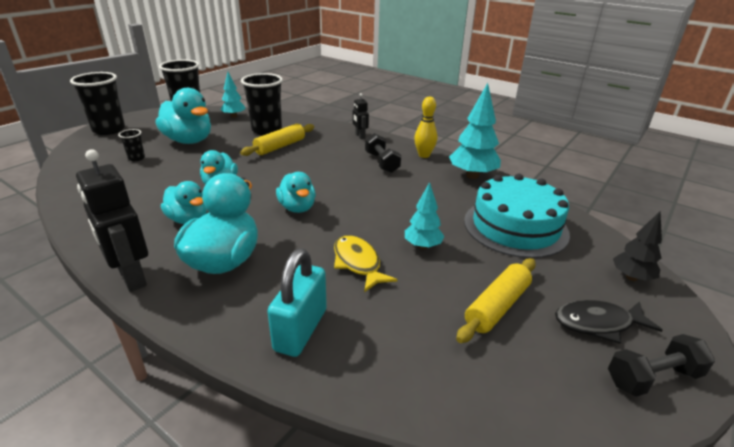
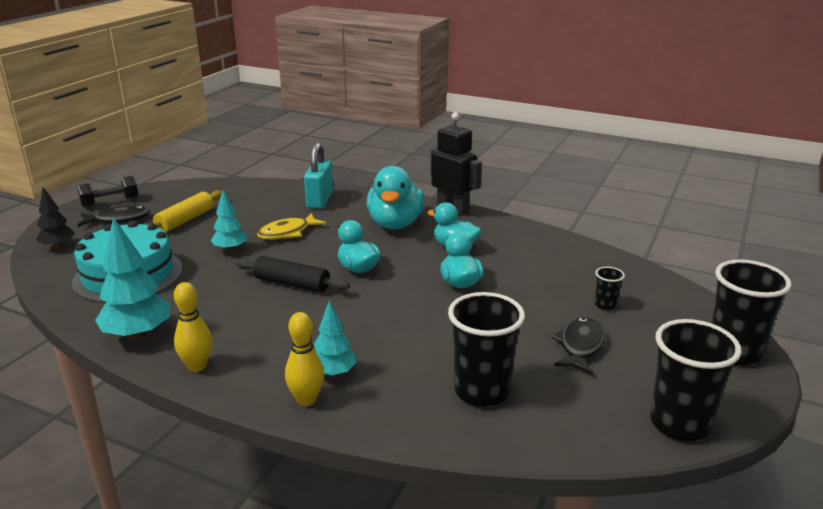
camera: 170 degrees right, 5 degrees down
turquoise duck [156,88,211,144] -> black fish [551,317,605,375]
turquoise tree [220,72,246,118] -> turquoise tree moved to [314,300,357,377]
yellow rolling pin [240,124,314,156] -> none
yellow fish [334,235,398,292] -> yellow fish turned 90 degrees clockwise [257,213,327,240]
black robot [353,93,369,139] -> yellow bowling pin [285,312,324,406]
black dumbbell [365,133,401,173] -> none
none -> black rolling pin [235,256,350,292]

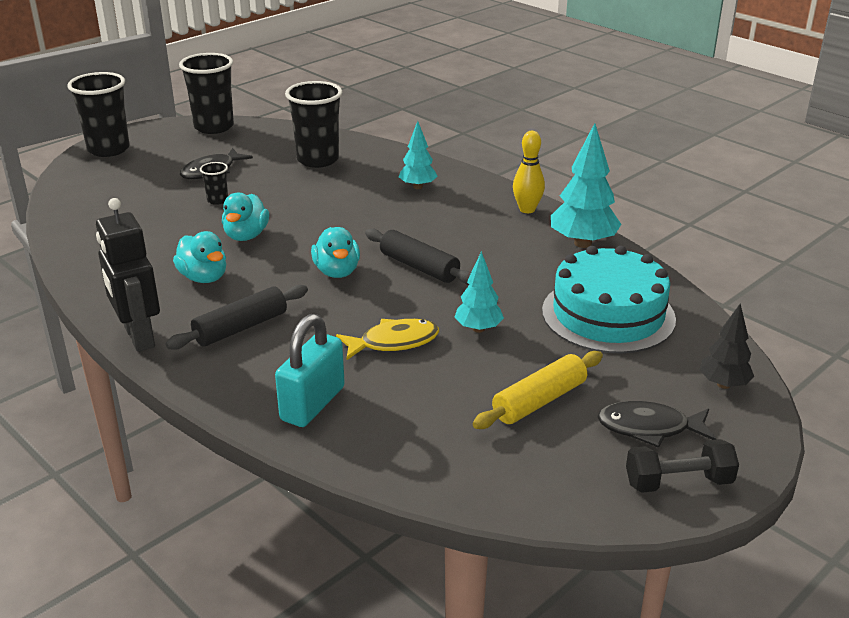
camera: 160 degrees left, 5 degrees up
yellow bowling pin [285,312,324,406] -> none
turquoise duck [366,166,424,229] -> black rolling pin [165,285,308,350]
black cup [595,267,625,310] -> black cup moved to [200,162,228,205]

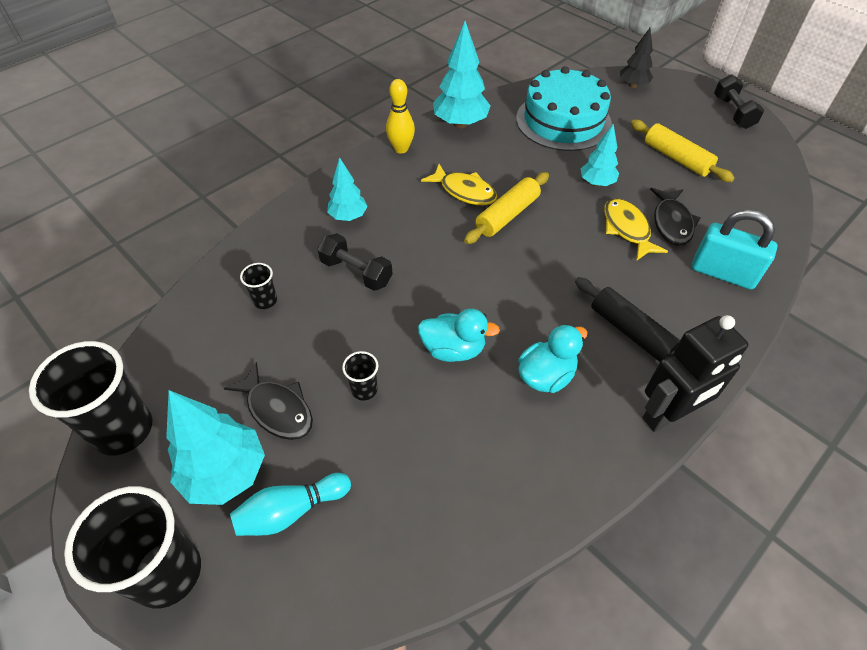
camera: 90 degrees left, 20 degrees up
black cup [285,81,342,168] -> black cup [240,263,277,309], size x0.46
turquoise duck [311,227,360,278] -> none
black rolling pin [365,228,471,285] -> yellow rolling pin [464,172,549,244]
black fish [597,401,716,448] -> black fish moved to [650,188,701,245]
none -> turquoise tree [166,390,265,505]
none -> turquoise bowling pin [230,473,351,536]
none -> black dumbbell [318,233,393,291]
none -> yellow fish [421,164,497,206]

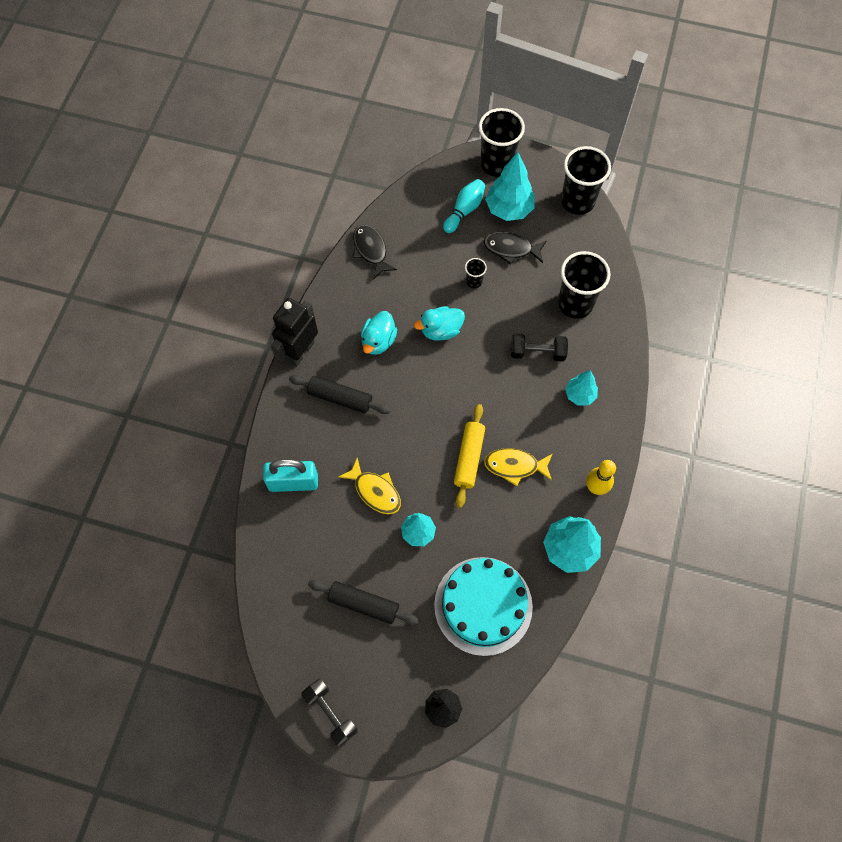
camera: 150 degrees right, 15 degrees up
black cup [240,263,277,309] -> black cup [558,251,611,319], size x2.17
yellow rolling pin [631,120,735,182] -> black rolling pin [308,580,419,625]
black fish [650,188,701,245] -> black fish moved to [353,225,397,280]

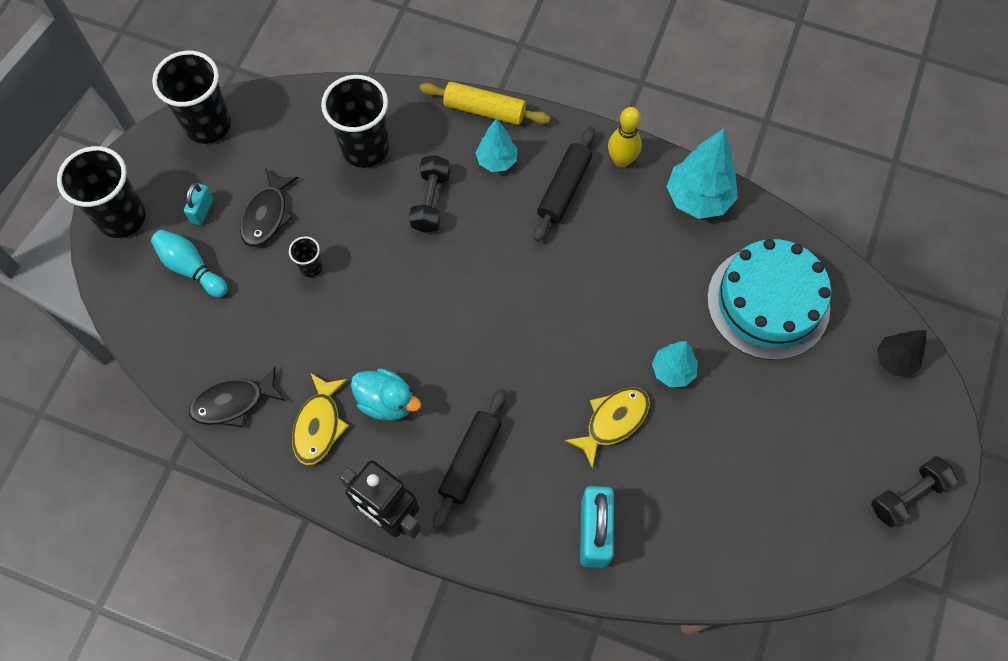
camera: 85 degrees left, 0 degrees up
black rolling pin [308,580,419,625] -> black rolling pin moved to [534,127,595,242]
turquoise duck [414,306,465,341] -> none
yellow rolling pin [454,404,485,508] -> yellow rolling pin moved to [419,82,550,125]
yellow fish [484,448,552,486] -> yellow fish moved to [292,373,349,465]
turquoise tree [485,152,535,221] -> turquoise padlock [184,183,214,225]

